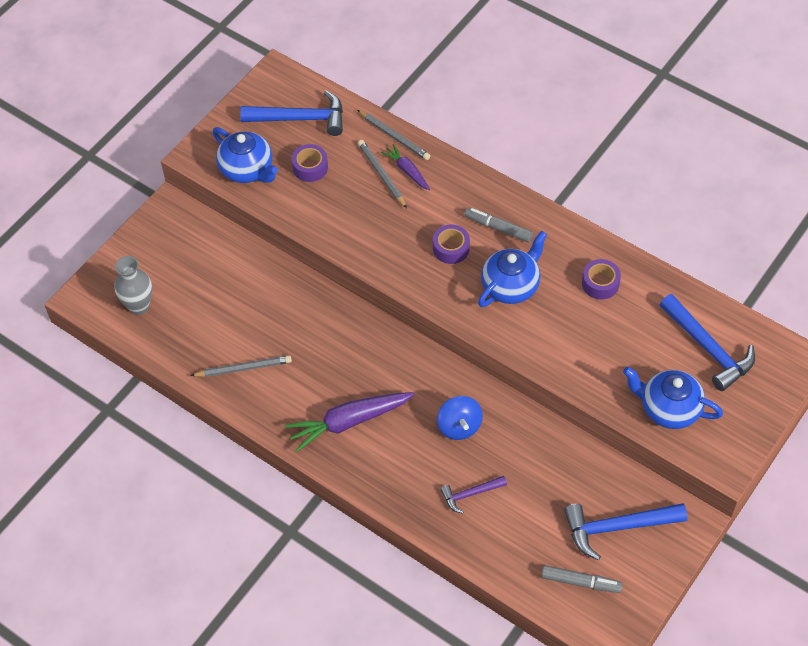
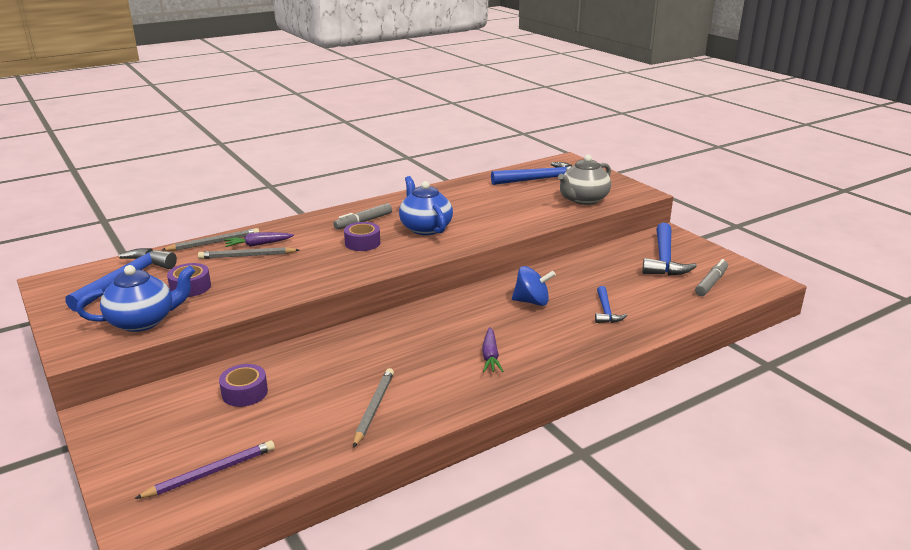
camera: 70 degrees left, 30 degrees down
grey vase [114,256,152,315] -> purple pencil [134,441,275,499]
purple carrot [285,392,414,452] -> purple carrot [482,327,503,372], size x0.55
purple hammer [440,476,507,514] -> blue hammer [595,286,627,323]
purple tape [582,259,621,299] -> purple tape moved to [219,364,268,407]
blue teapot [623,367,723,429] -> grey teapot [558,155,611,205]

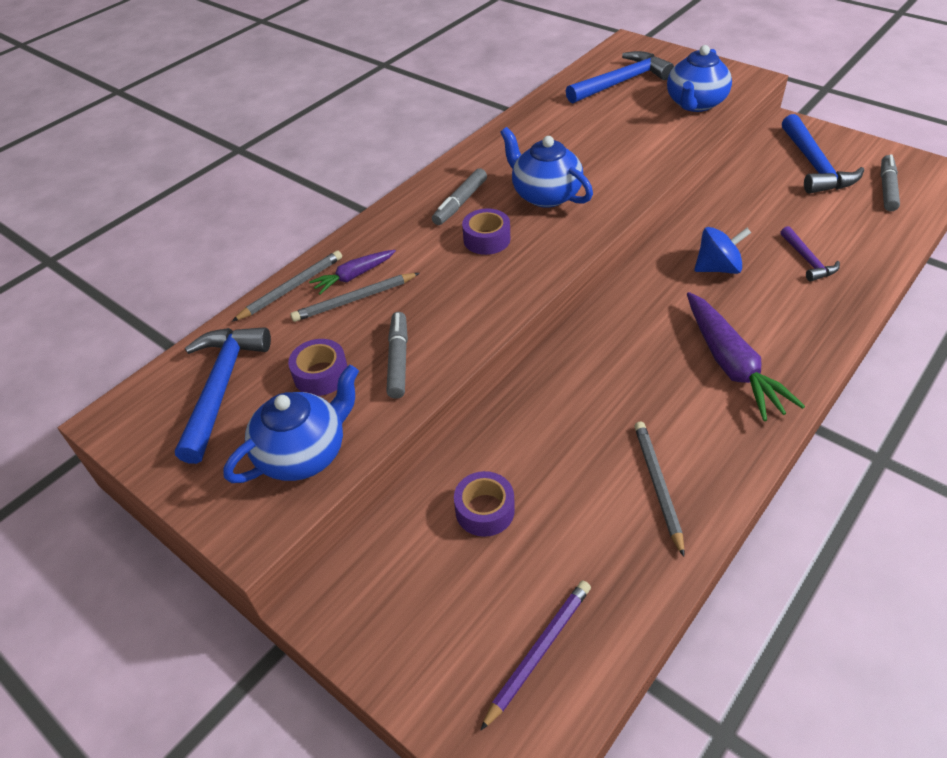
camera: 15 degrees left, 20 degrees up
purple carrot [482,327,503,372] -> purple carrot [687,292,805,421], size x1.81
grey teapot [558,155,611,205] -> blue teapot [667,45,732,112]
blue hammer [595,286,627,323] -> purple hammer [780,226,840,282]
none -> grey marker [386,312,408,399]

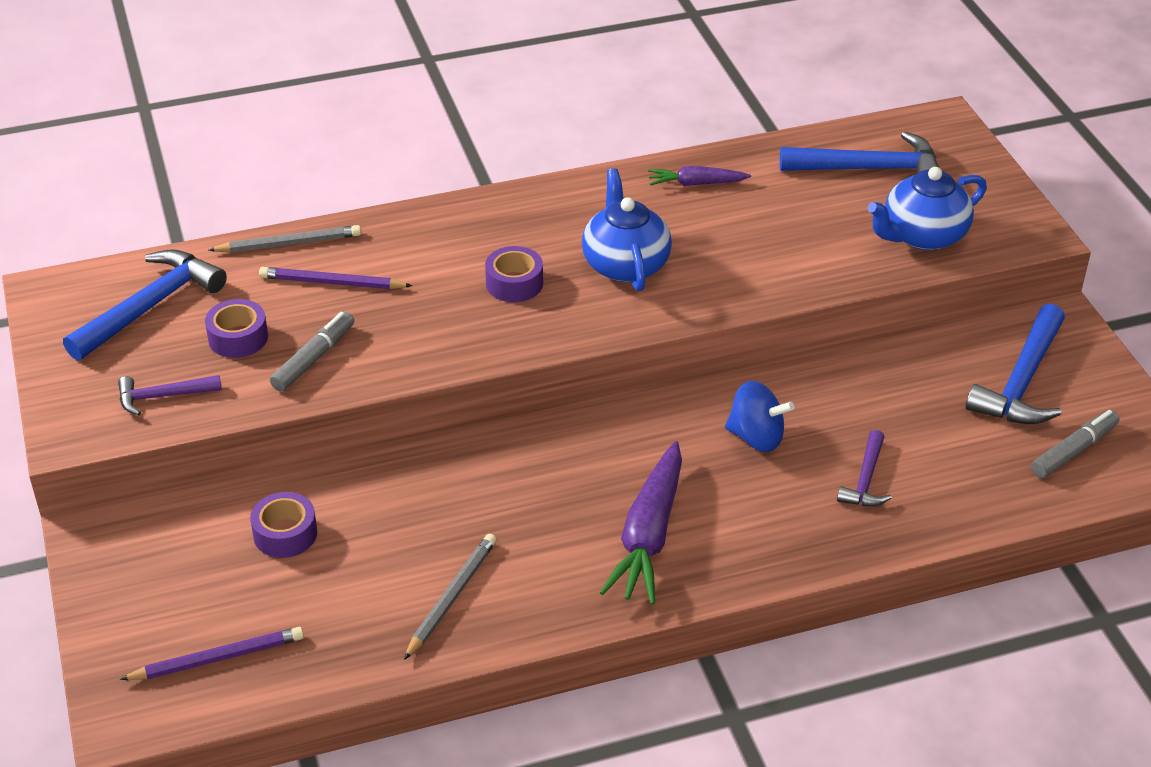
camera: 30 degrees right, 5 degrees down
blue teapot [223,365,359,483] -> purple hammer [118,375,221,415]
grey pencil [291,273,420,322] -> purple pencil [259,267,413,289]
purple carrot [309,250,396,294] -> purple carrot moved to [648,166,751,186]
grey marker [432,168,487,225] -> none

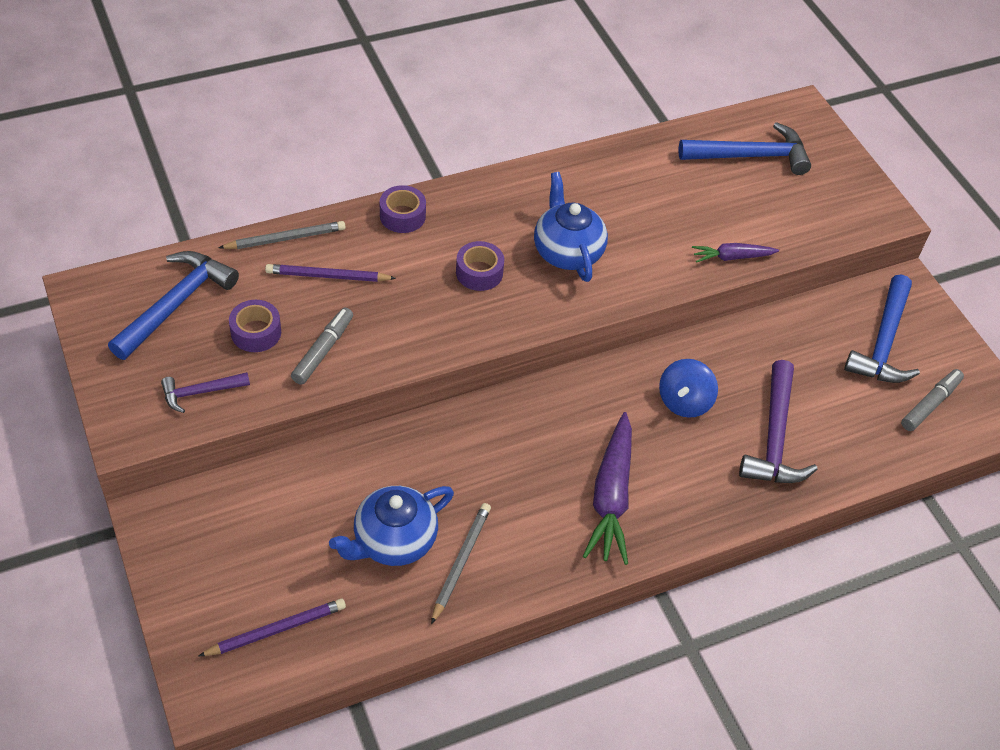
camera: 10 degrees left, 10 degrees up
purple tape [250,492,317,558] -> purple tape moved to [380,185,426,233]
purple carrot [648,166,751,186] -> purple carrot moved to [692,243,779,263]
blue spinning top [725,381,794,452] -> blue spinning top turned 105 degrees clockwise [659,359,718,418]
purple hammer [837,430,892,507] -> purple hammer [739,360,818,483], size x1.80
blue teapot [868,167,987,250] -> blue teapot moved to [329,486,454,566]

